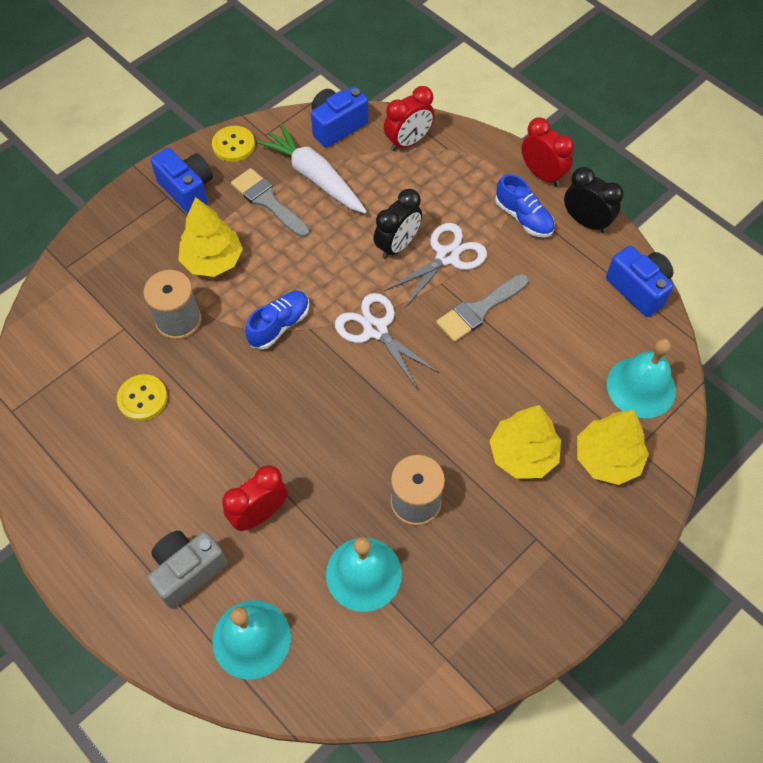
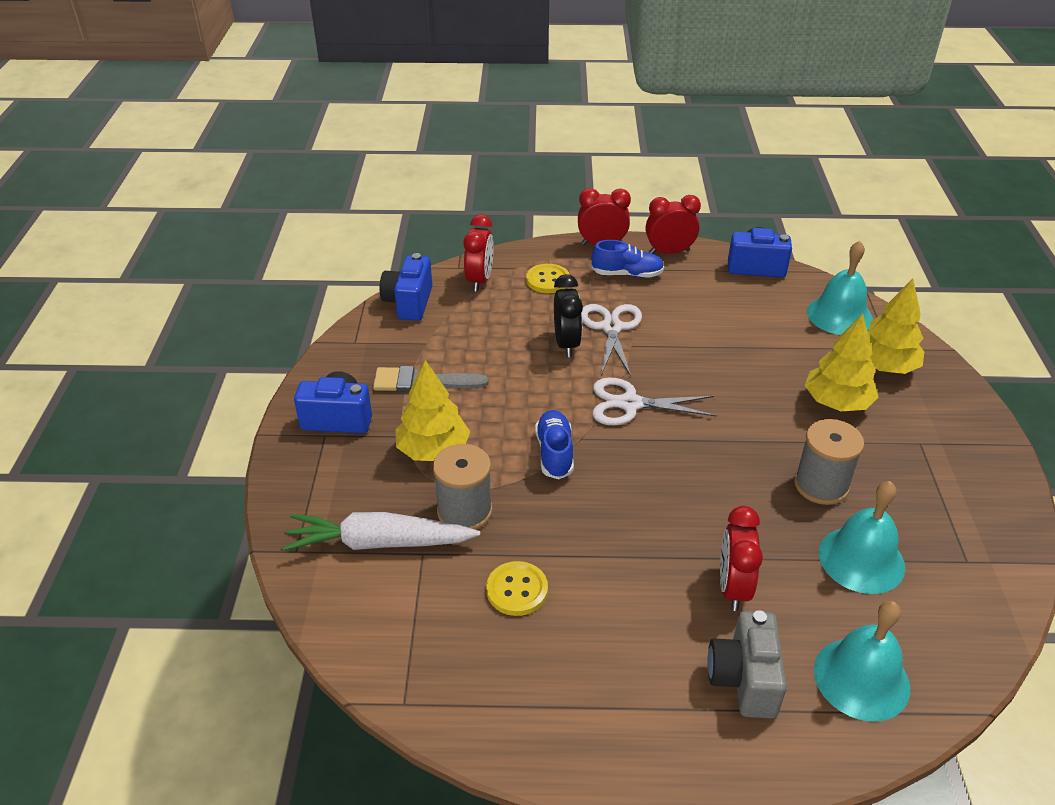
camera: 45 degrees left, 20 degrees down
yellow button [212,126,255,162] -> yellow button moved to [526,264,570,293]
white carrot [257,124,367,214] -> white carrot moved to [283,512,480,551]
grey brush [436,274,529,342] -> none
black clock [564,167,624,233] -> red clock [646,195,701,254]

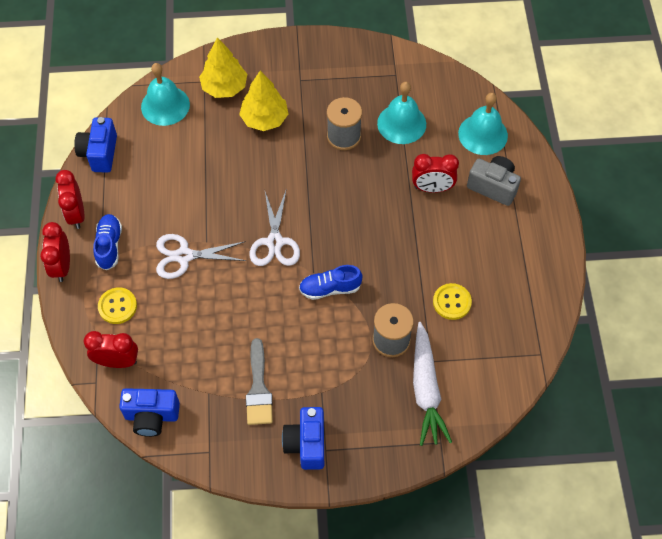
camera: 95 degrees left, 20 degrees up
yellow tree [396,360,470,461] -> none
black clock [554,274,583,357] -> none
grey camera [707,610,787,718] -> grey camera turned 150 degrees counterclockwise [467,156,521,206]

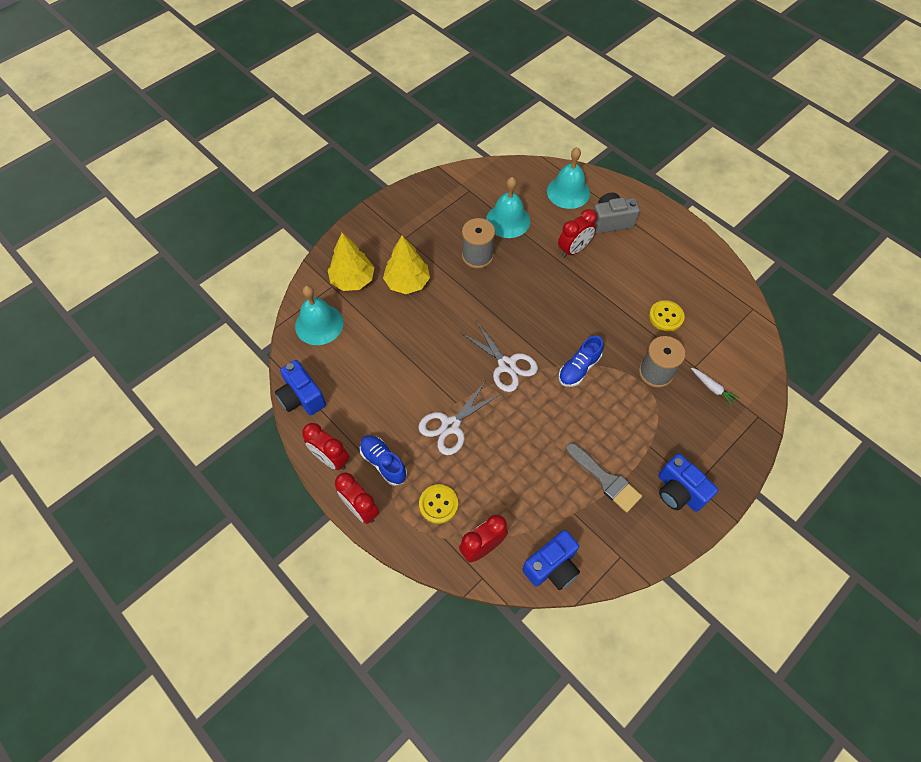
camera: 40 degrees left, 0 degrees up
white carrot [413,322,452,446] -> white carrot [691,368,739,406], size x0.46

